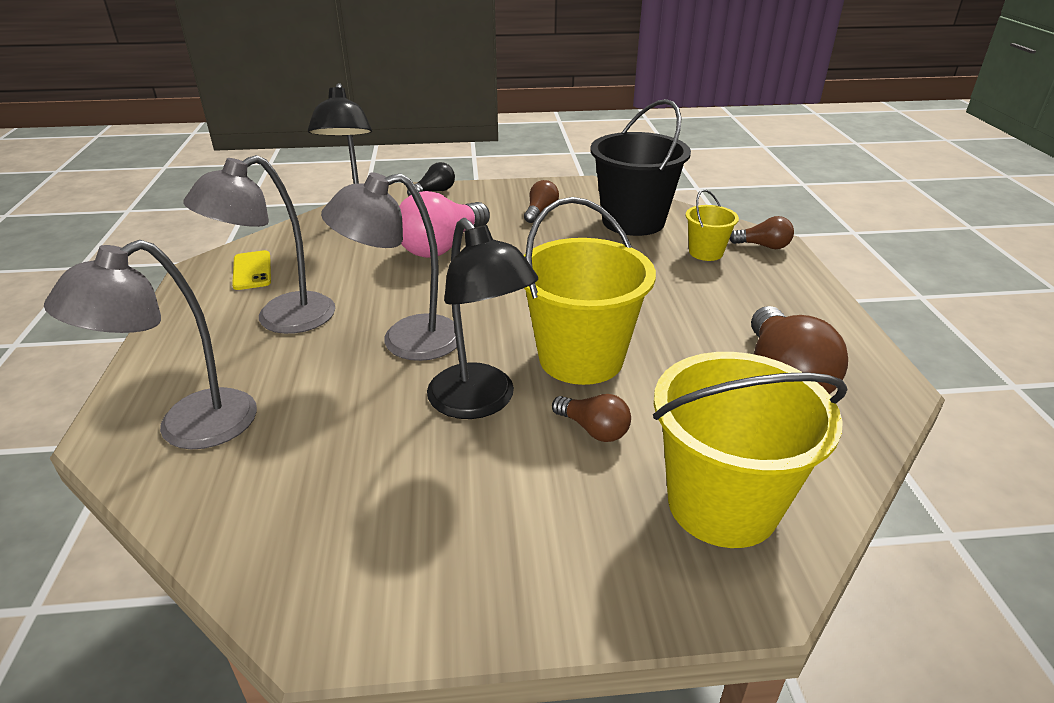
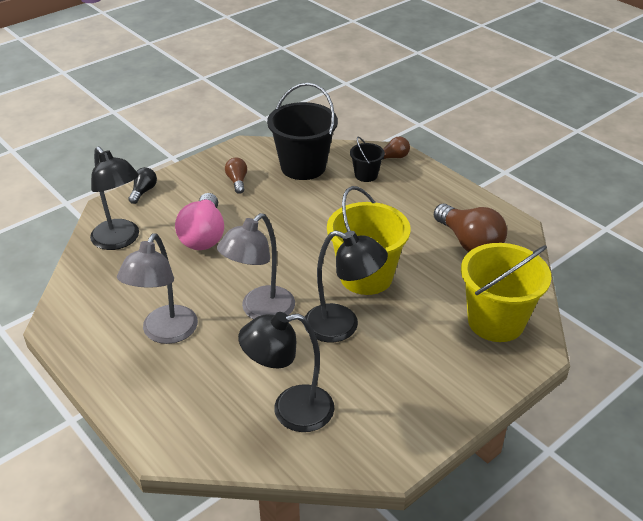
camera: 35 degrees left, 5 degrees up
grey lamp [44,240,257,450] -> none
yellow phone [232,250,271,290] -> none
brown light bulb [552,394,631,442] -> none
yellow bucket [685,189,739,261] -> black bucket [350,137,385,182]
none -> black lamp [238,312,334,432]

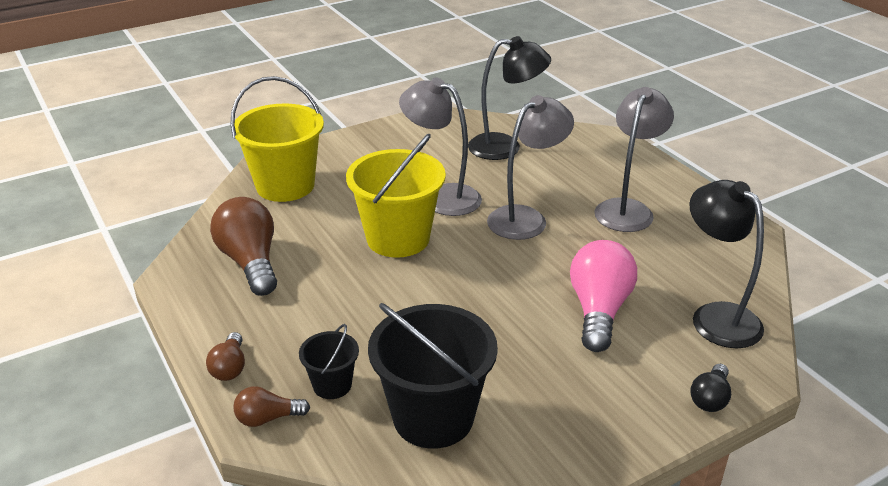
camera: 170 degrees left, 5 degrees down
brown light bulb [225,158,247,194] -> brown light bulb moved to [206,332,245,381]
black lamp [304,230,388,342] -> grey lamp [399,77,482,216]

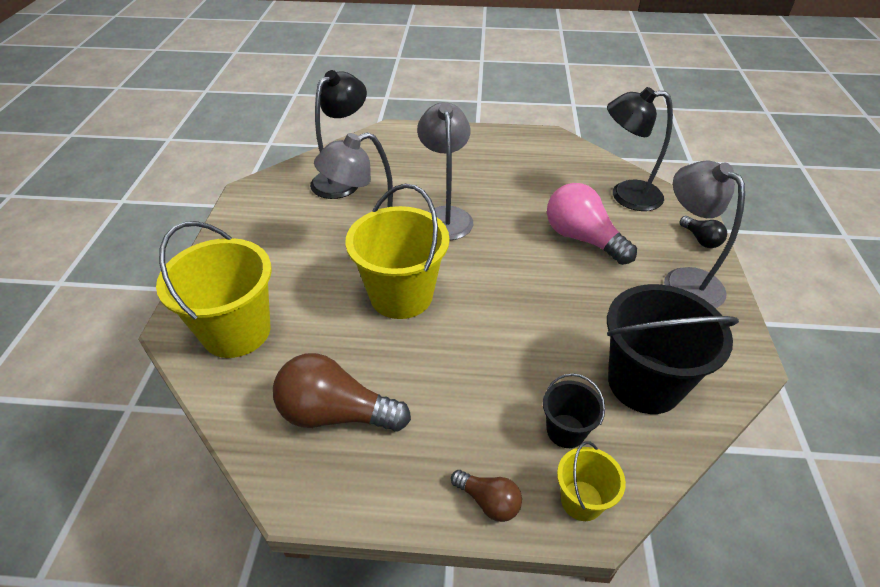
camera: 55 degrees left, 10 degrees up
brown light bulb [233,386,310,427] -> yellow bucket [557,441,626,521]
grey lamp [594,87,674,232] -> grey lamp moved to [664,161,745,308]

